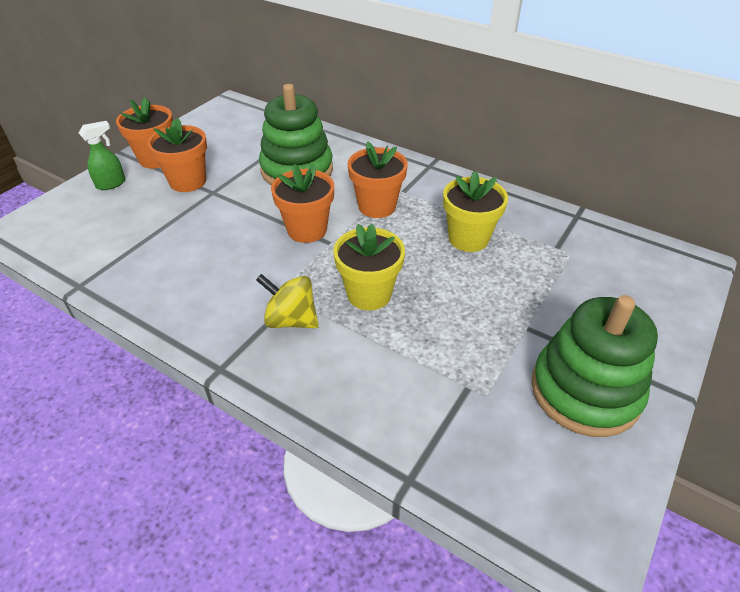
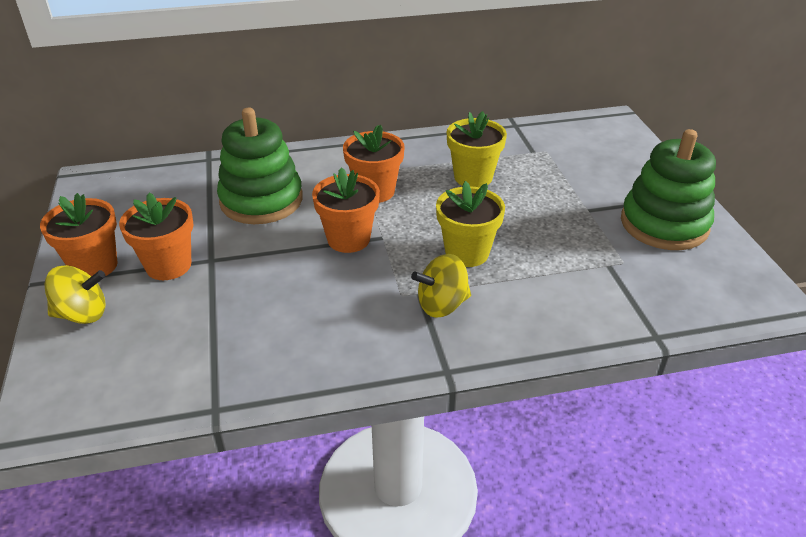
camera: 45 degrees left, 5 degrees down
green spray bottle [79,121,125,190] -> yellow spinning top [44,265,106,324]

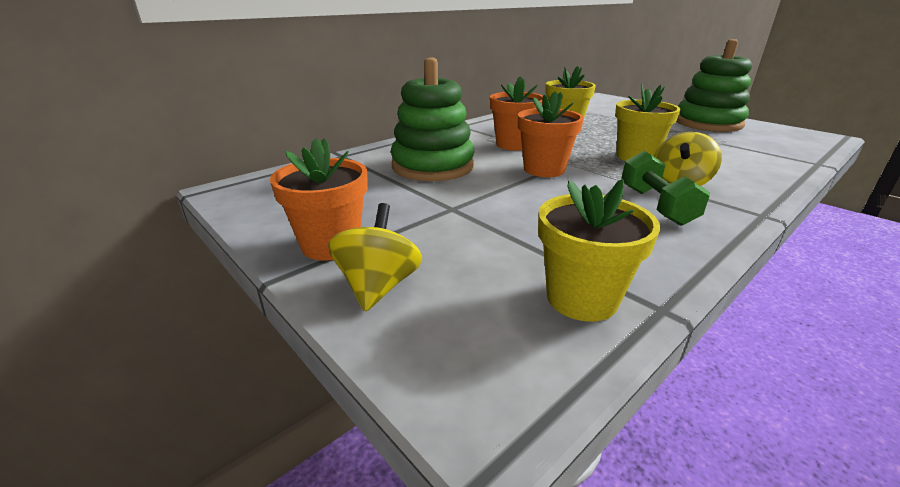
camera: 30 degrees left, 10 degrees down
yellow spinning top [44,265,106,324] -> yellow spinning top turned 45 degrees counterclockwise [328,203,422,312]
orange flower pot [119,193,194,280] -> none
none -> yellow flower pot [538,179,661,322]
none -> green dumbbell [621,151,710,226]

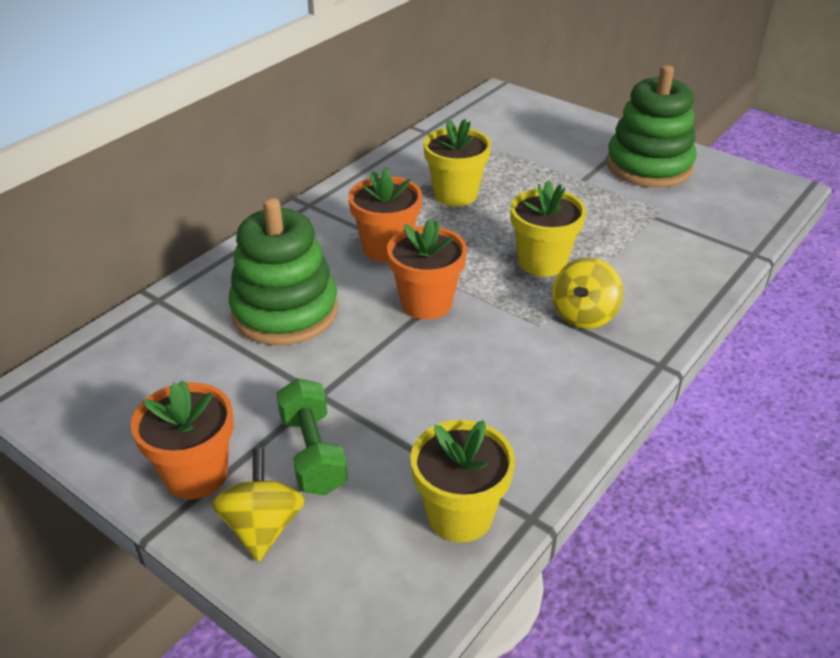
camera: 10 degrees left, 10 degrees up
green dumbbell [621,151,710,226] -> green dumbbell moved to [276,378,348,495]

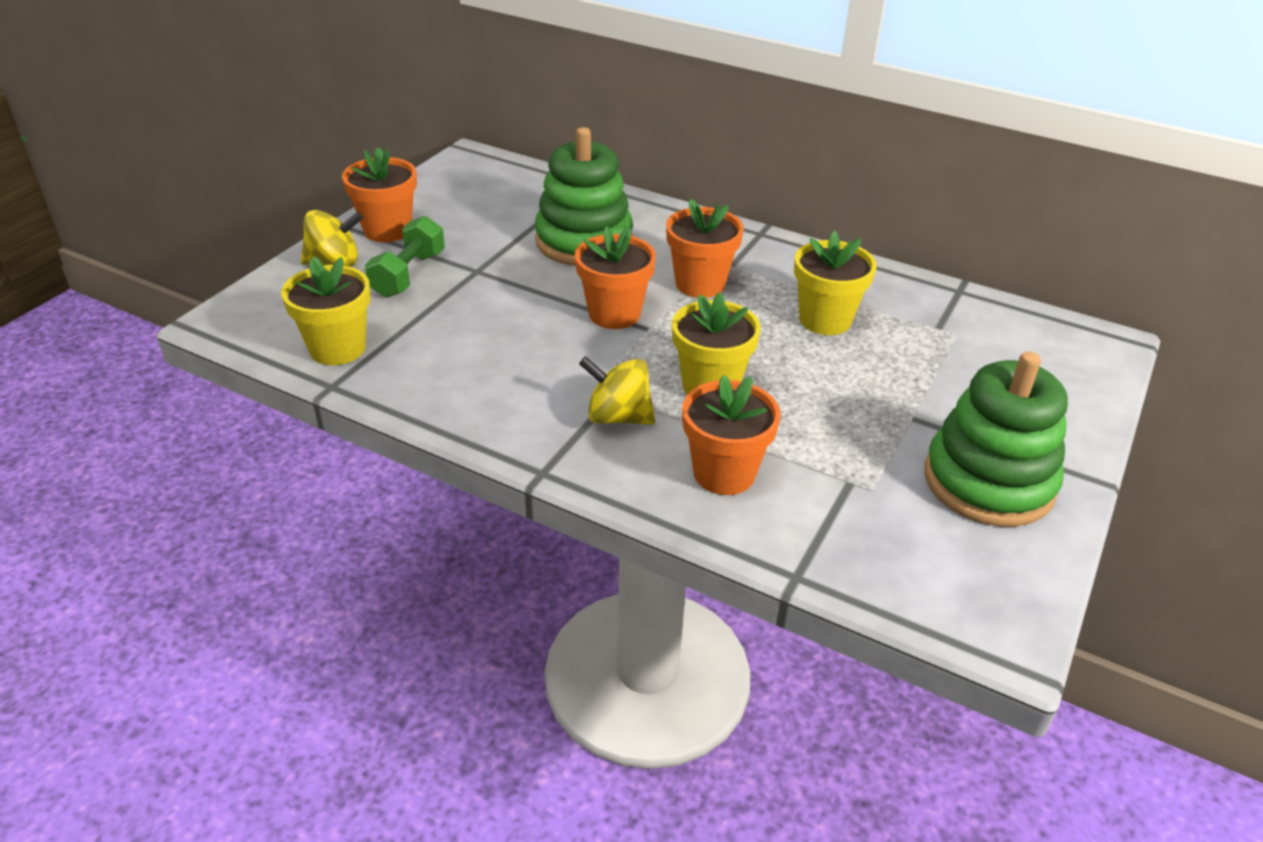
camera: 80 degrees right, 0 degrees up
green dumbbell [276,378,348,495] -> green dumbbell turned 45 degrees counterclockwise [365,216,445,298]
none -> orange flower pot [682,375,780,495]

